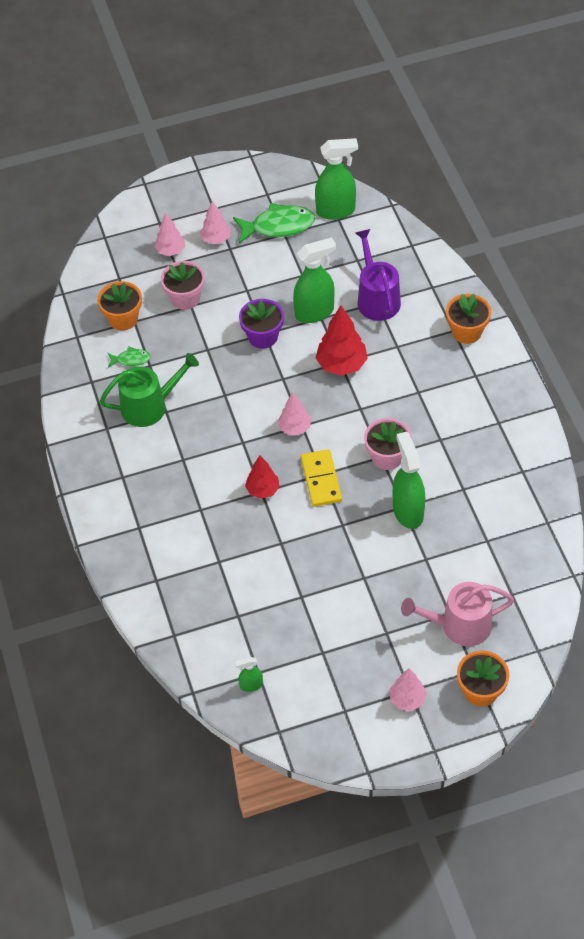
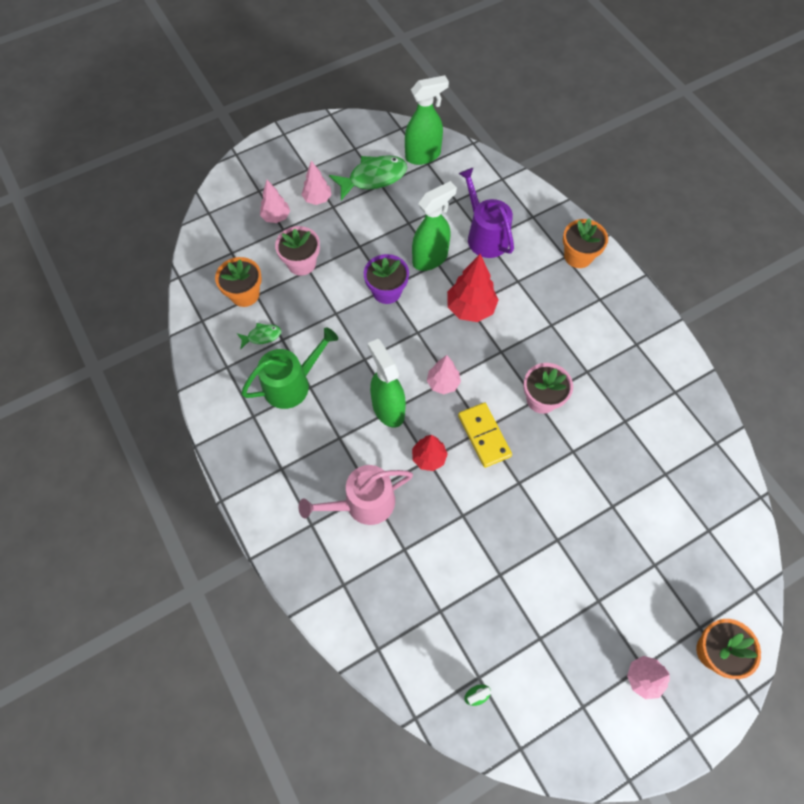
camera: 15 degrees left, 10 degrees up
green spray bottle [393,432,425,529] -> green spray bottle moved to [368,339,406,428]
pink watering can [401,582,514,646] -> pink watering can moved to [298,465,413,525]

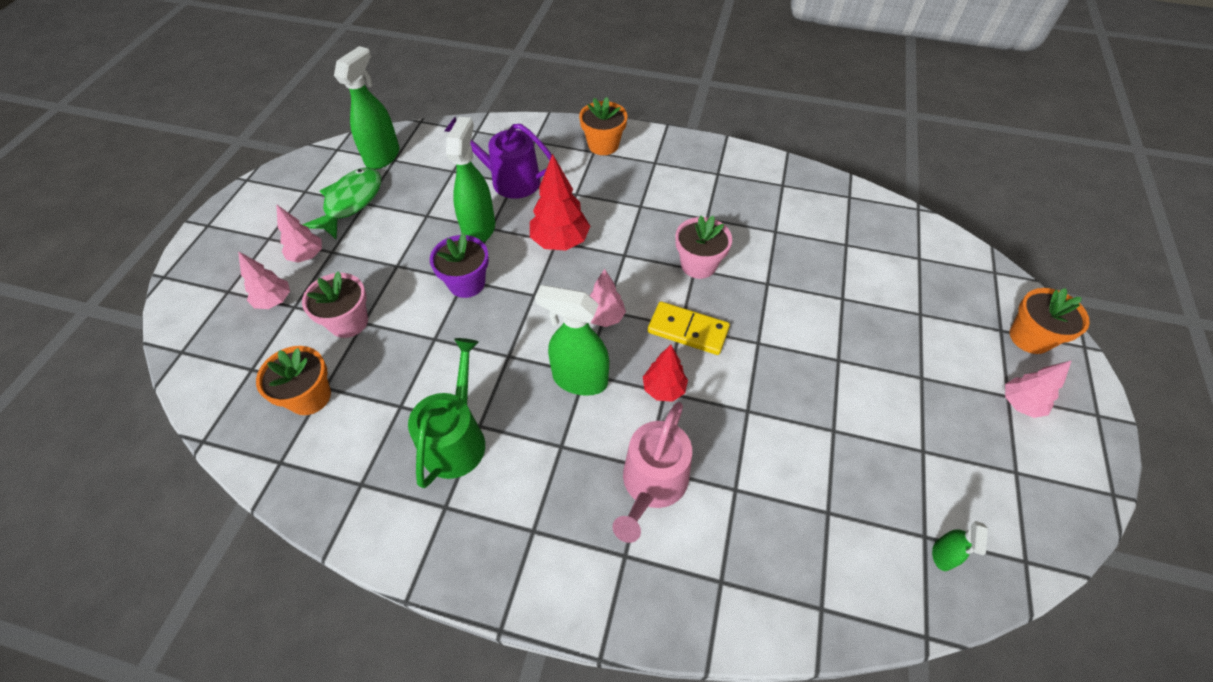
camera: 45 degrees left, 10 degrees down
green fish [237,323,281,349] -> none

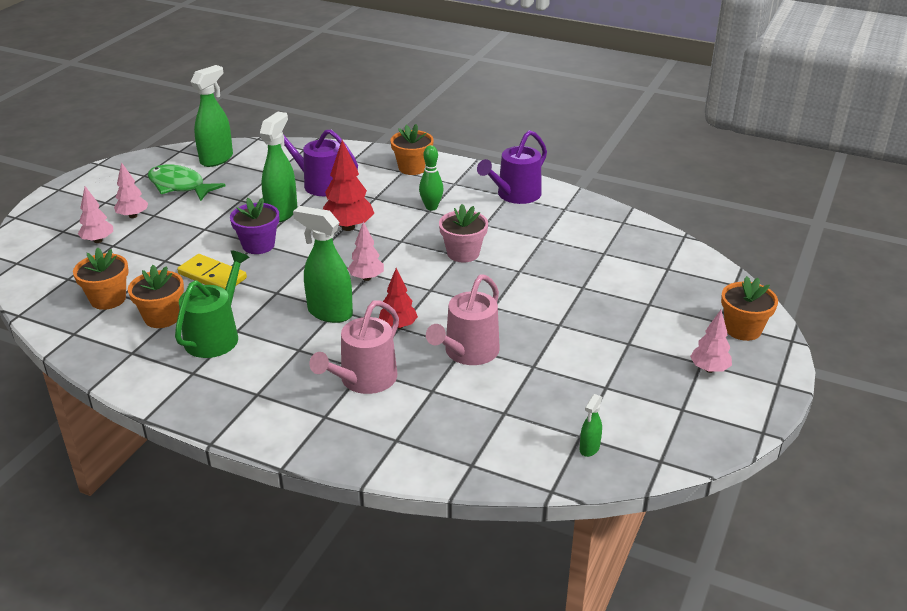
camera: 10 degrees right, 20 degrees down
green fish [302,167,381,239] -> green fish turned 90 degrees counterclockwise [148,164,226,201]
pink flower pot [302,271,368,338] -> none
yellow domino [648,301,730,355] -> yellow domino moved to [177,254,247,289]
none -> orange flower pot [128,265,184,328]
none -> green bowling pin [419,145,444,211]
none -> pink watering can [426,275,500,365]
none -> purple watering can [477,130,547,204]

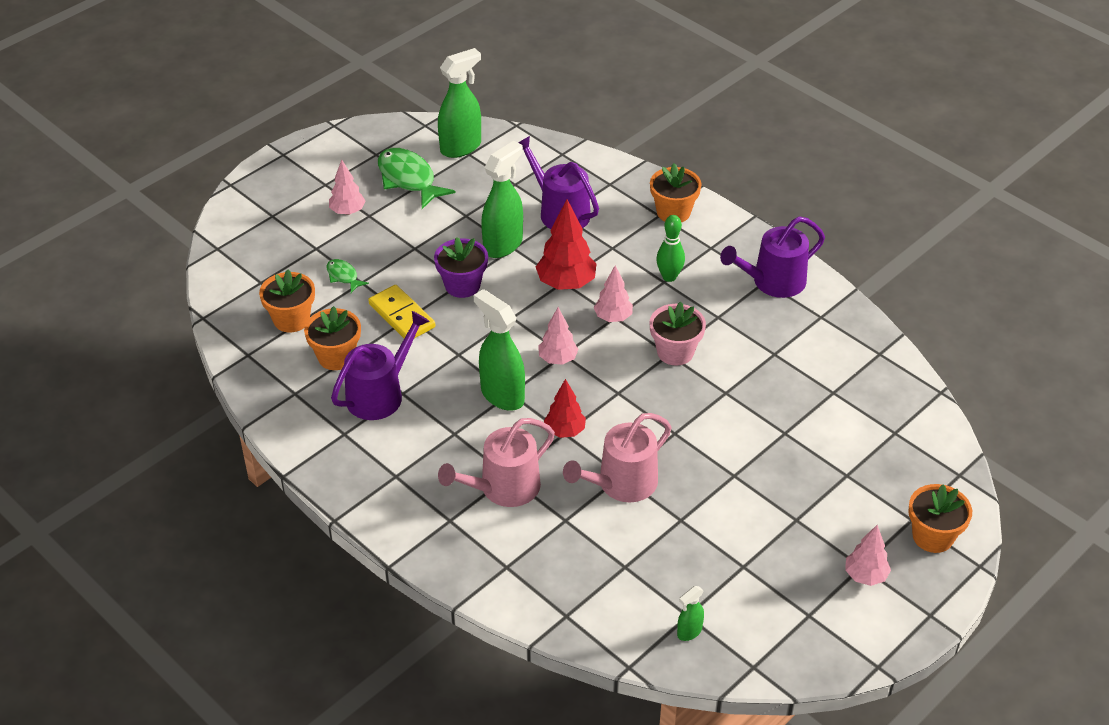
camera: 20 degrees right, 10 degrees up
pink tree [78,186,113,243] -> pink tree moved to [594,265,633,322]
green watering can [175,250,249,358] -> purple watering can [331,311,430,420]
none -> green fish [327,259,369,293]

